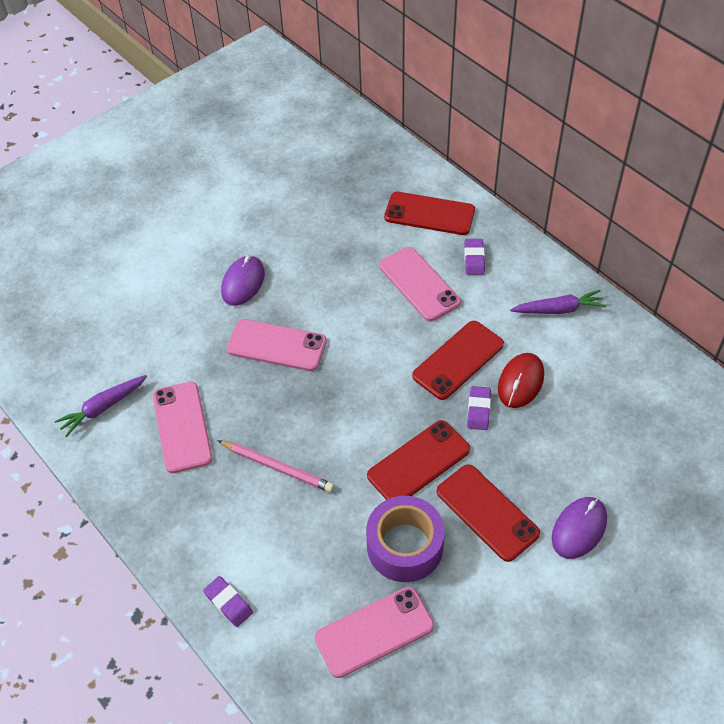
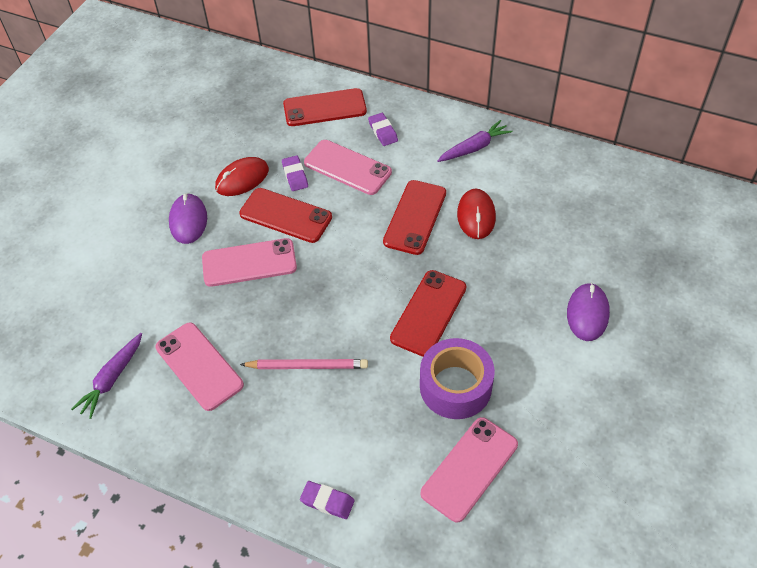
camera: 25 degrees left, 0 degrees up
red phone [437,464,540,562] -> red phone moved to [239,188,332,243]
purple eraser [467,386,491,430] -> purple eraser moved to [282,155,308,191]
none -> red mouse [215,157,269,196]

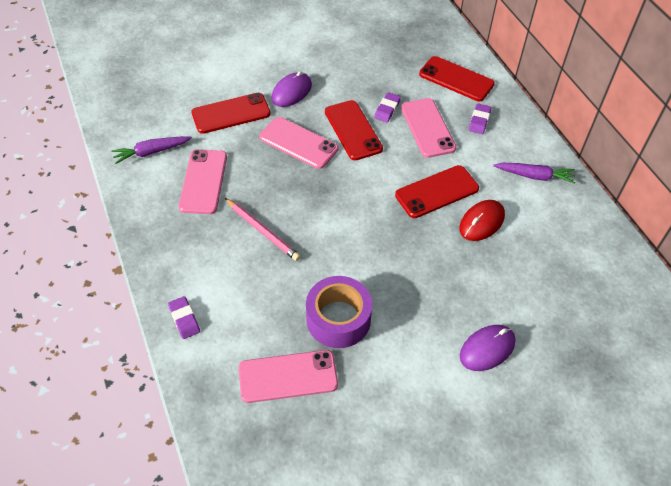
camera: 40 degrees right, 0 degrees up
red mouse [215,157,269,196] -> none
red phone [390,270,466,357] -> red phone moved to [191,93,271,134]

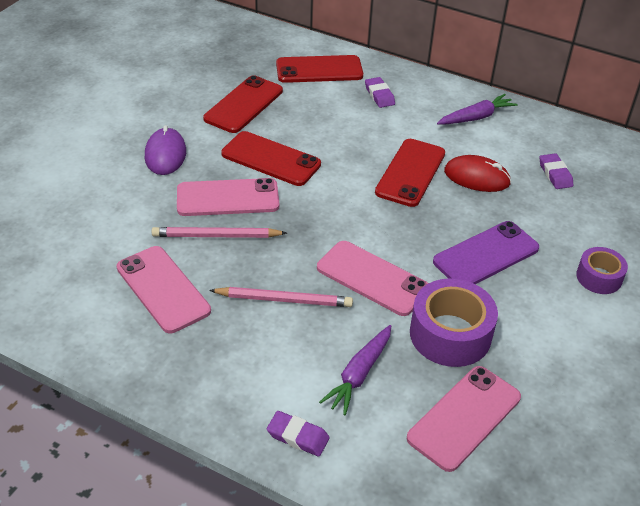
camera: 40 degrees left, 10 degrees down
purple carrot [112,136,192,164] -> purple carrot moved to [319,325,391,415]
red phone [191,93,271,134] -> red phone moved to [203,75,283,133]
purple eraser [374,92,401,122] -> purple eraser moved to [540,153,573,189]
pink phone [401,98,456,158] -> pink phone moved to [317,241,429,316]
red mouse [460,200,505,241] -> red mouse turned 75 degrees counterclockwise [444,155,511,192]
purple mouse [460,325,516,371] -> purple tape [576,247,628,294]
none -> pink pencil [152,227,287,238]
none -> purple phone [433,221,539,284]

